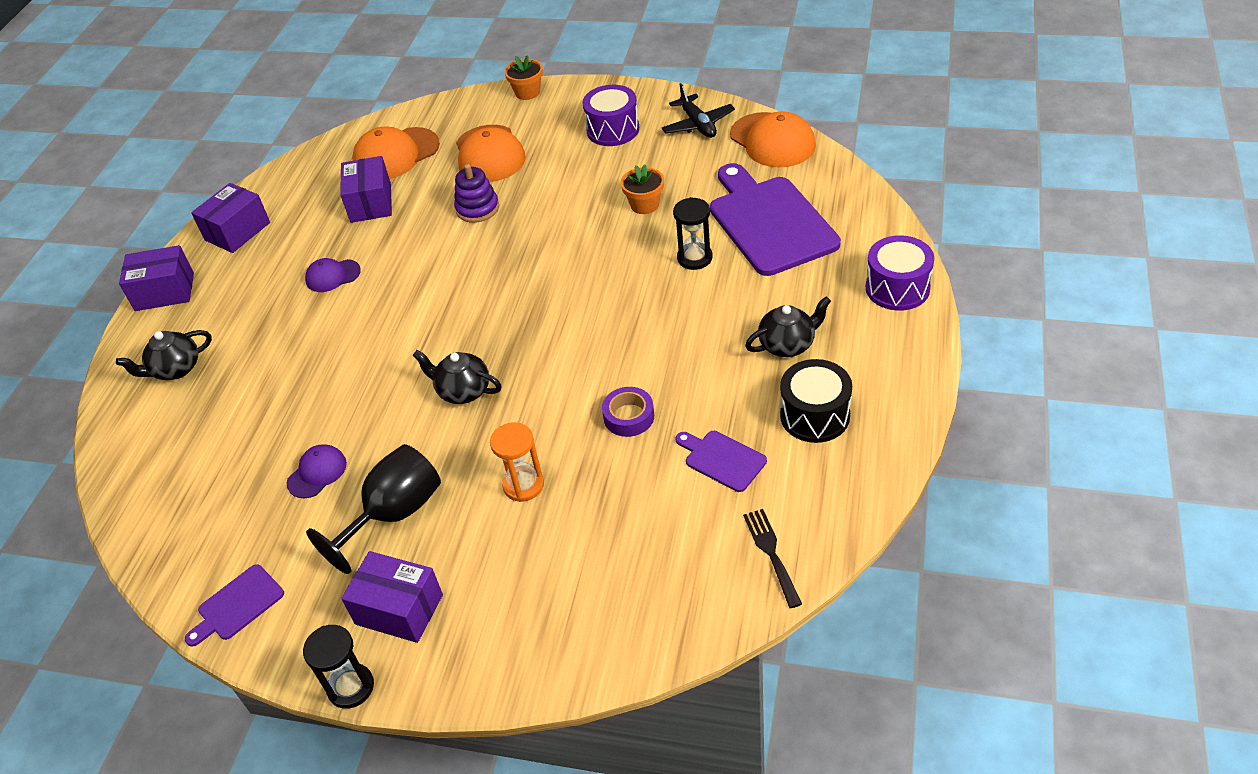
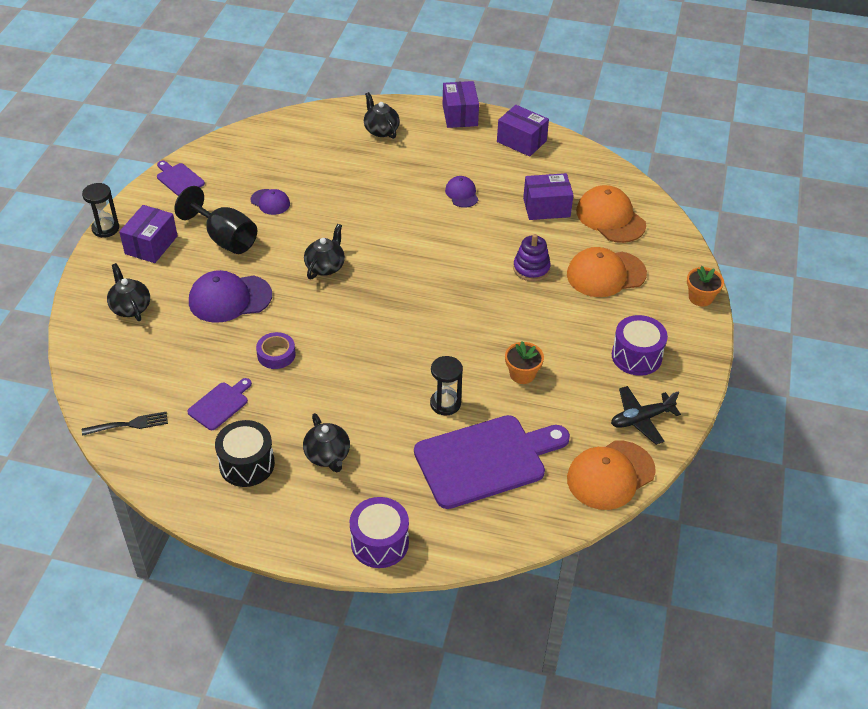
camera: 85 degrees right, 0 degrees up
orange hourglass [490,422,544,502] -> purple cap [189,270,272,323]
none -> black teapot [107,263,150,321]

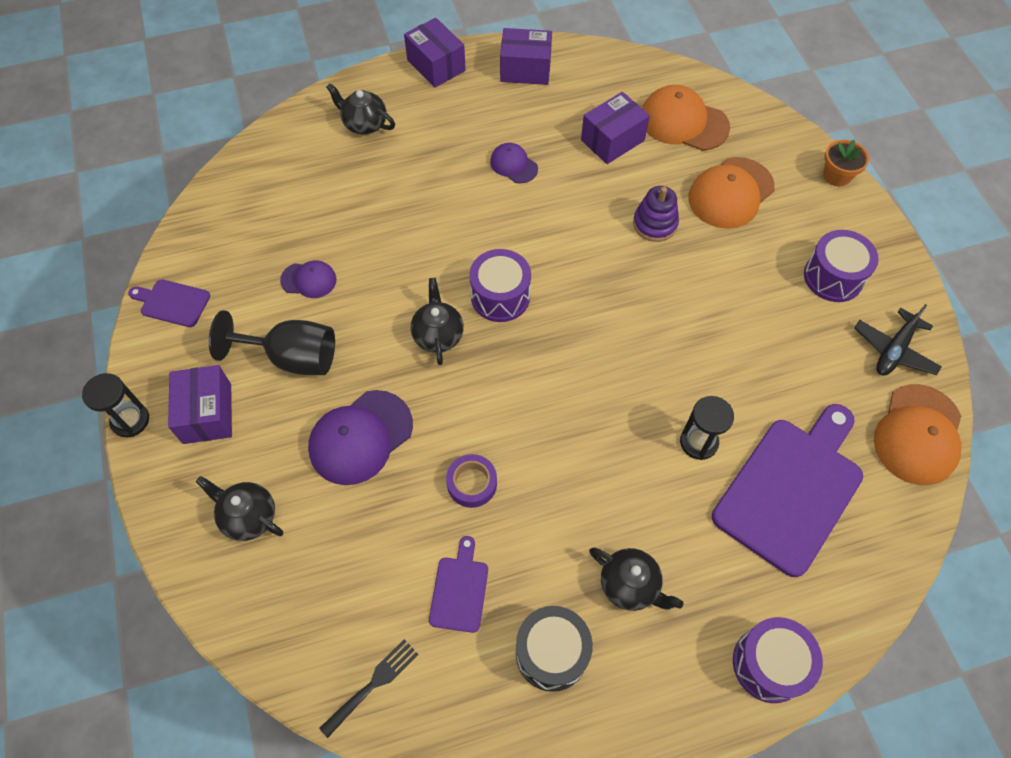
camera: 30 degrees left, 15 degrees up
orange flower pot [505,341,544,384] -> none
none -> purple drum [469,249,531,322]

